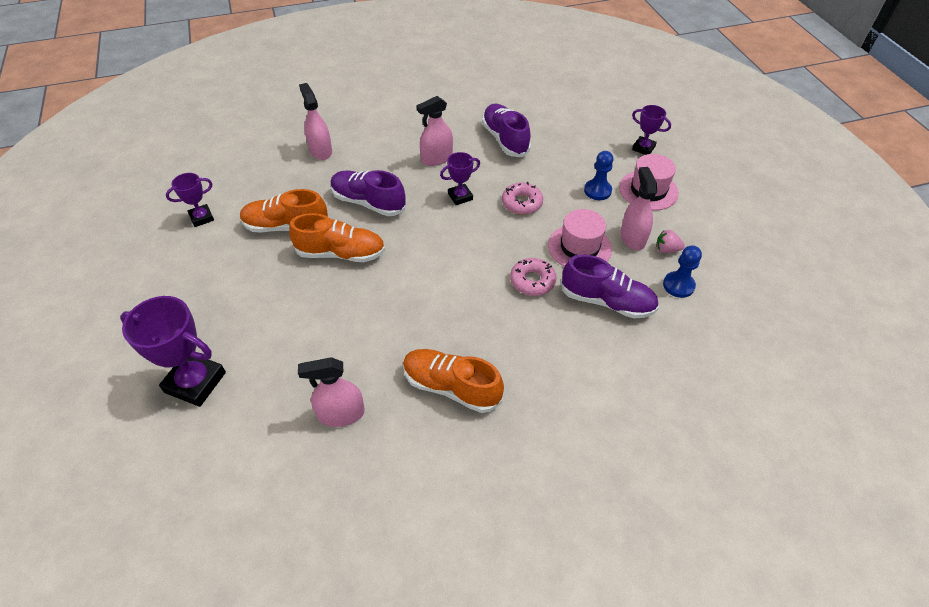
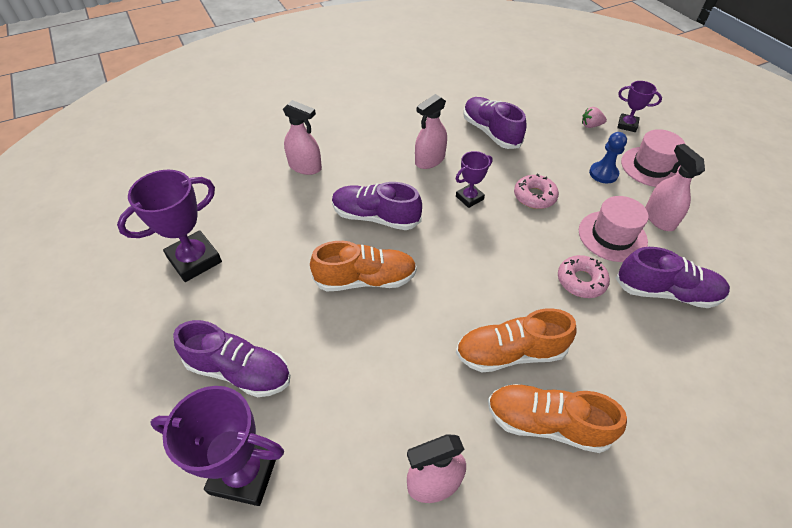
camera: 10 degrees left, 0 degrees up
purple trophy [166,173,214,227] -> purple trophy [117,170,222,282], size x1.78
orange shoe [240,189,328,233] -> orange shoe moved to [456,308,577,372]
pink spray bottle [299,83,332,160] -> pink spray bottle turned 150 degrees clockwise [283,100,322,175]
pink strawberry [656,230,685,253] -> pink strawberry moved to [582,107,607,128]
blue pawn [663,245,702,298] -> none
none -> purple shoe [173,320,291,397]

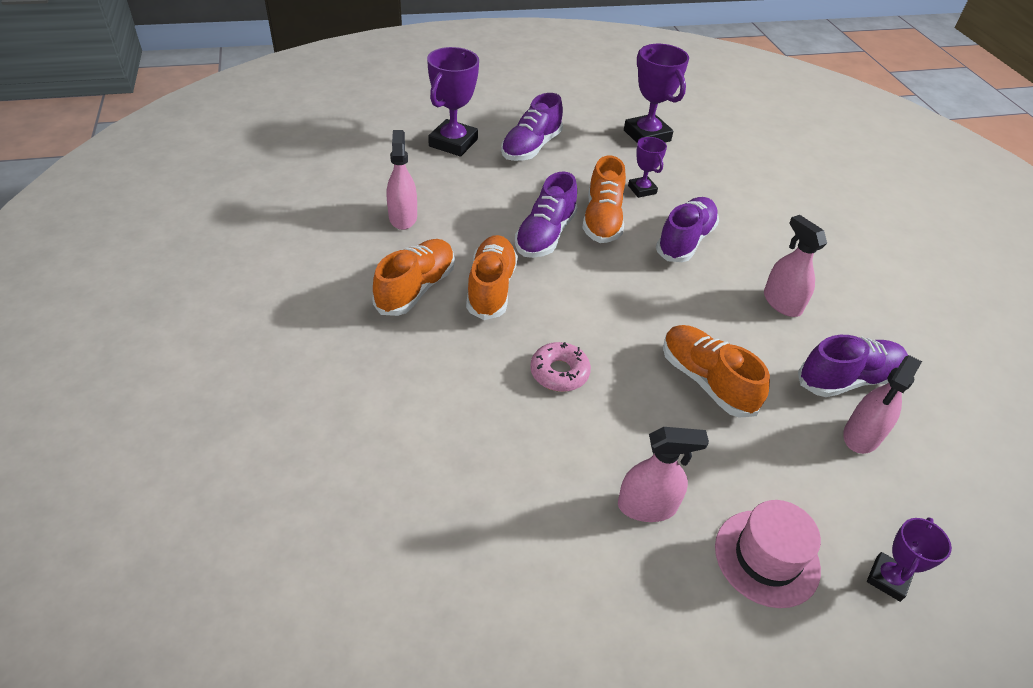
camera: 100 degrees right, 5 degrees down
pink spray bottle [283,100,322,175] -> pink spray bottle moved to [843,355,922,454]
purple trophy [456,151,492,208] -> purple trophy moved to [628,137,667,198]
pink donut [514,174,559,209] -> orange shoe [663,325,770,418]
pink hat [579,196,649,262] -> none
pink strawberry [582,107,607,128] -> none
blue pawn [589,132,627,183] -> none
purple shoe [615,247,730,308] -> purple shoe moved to [515,171,578,258]

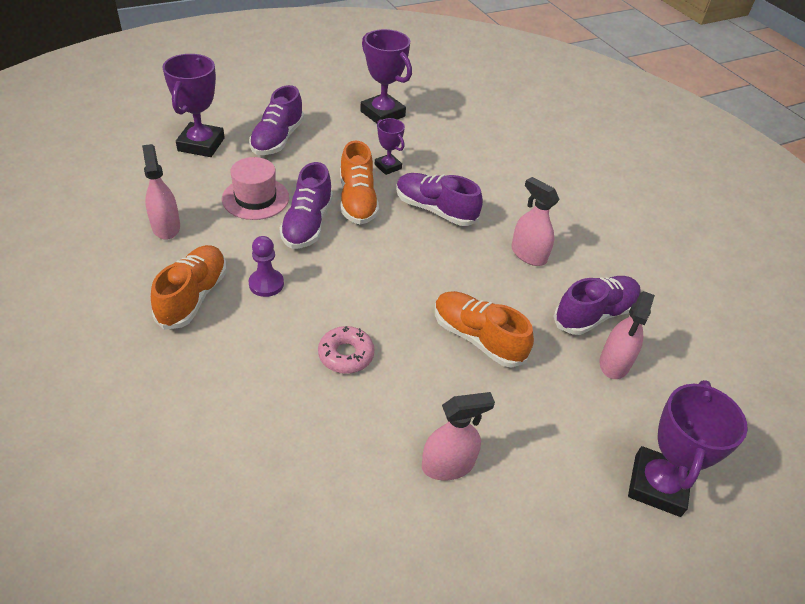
camera: 15 degrees left, 0 degrees up
orange shoe [466,235,518,320] -> purple pawn [248,236,284,297]
purple shoe [656,197,719,262] -> purple shoe turned 75 degrees counterclockwise [396,173,483,226]
pink hat [715,500,821,608] -> pink hat moved to [222,157,289,220]
purple trophy [867,518,952,602] -> purple trophy [628,380,748,517], size x1.78

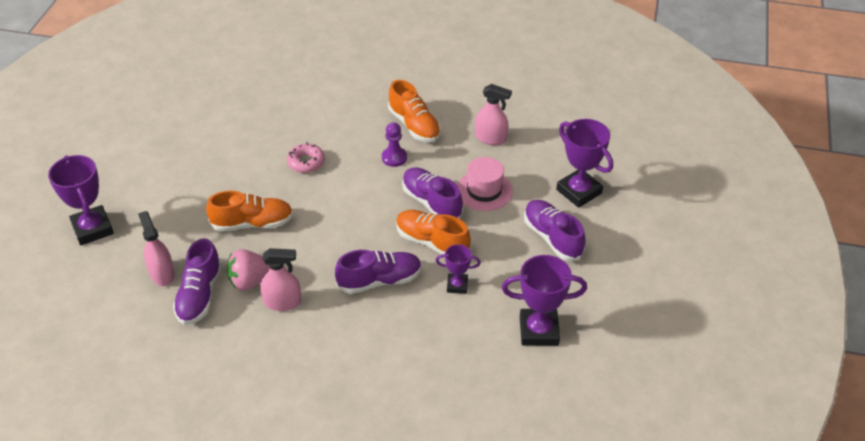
camera: 135 degrees right, 0 degrees up
pink spray bottle [422,392,495,480] -> none
none -> pink strawberry [227,249,270,291]

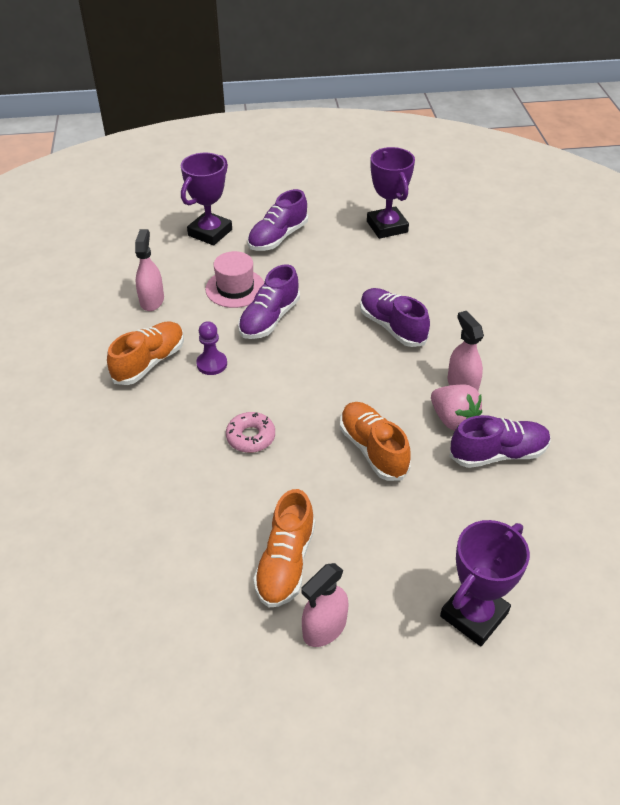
camera: 110 degrees left, 0 degrees up
pink spray bottle [138,211,175,286] -> pink spray bottle moved to [301,563,349,647]
orange shoe [396,210,471,255] -> orange shoe moved to [253,489,315,608]
purple trophy [436,244,481,294] -> none

